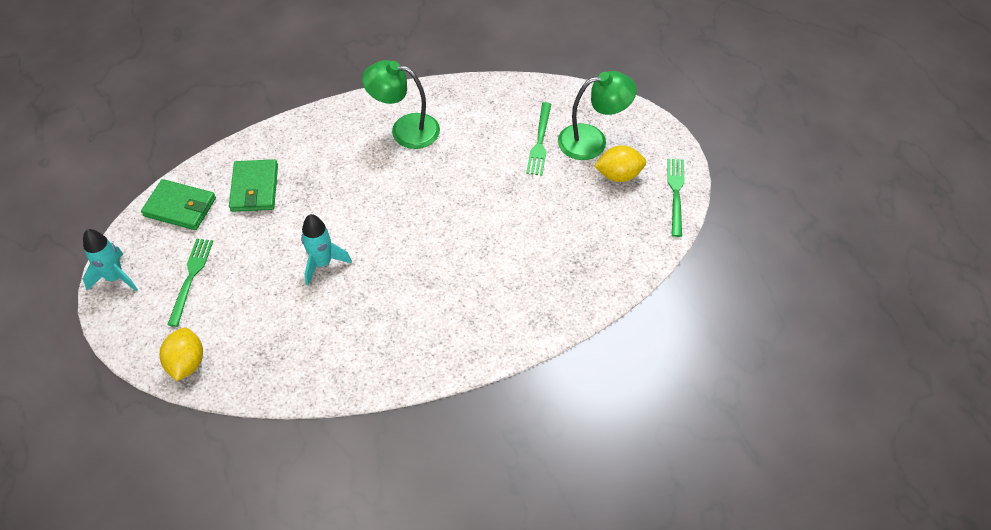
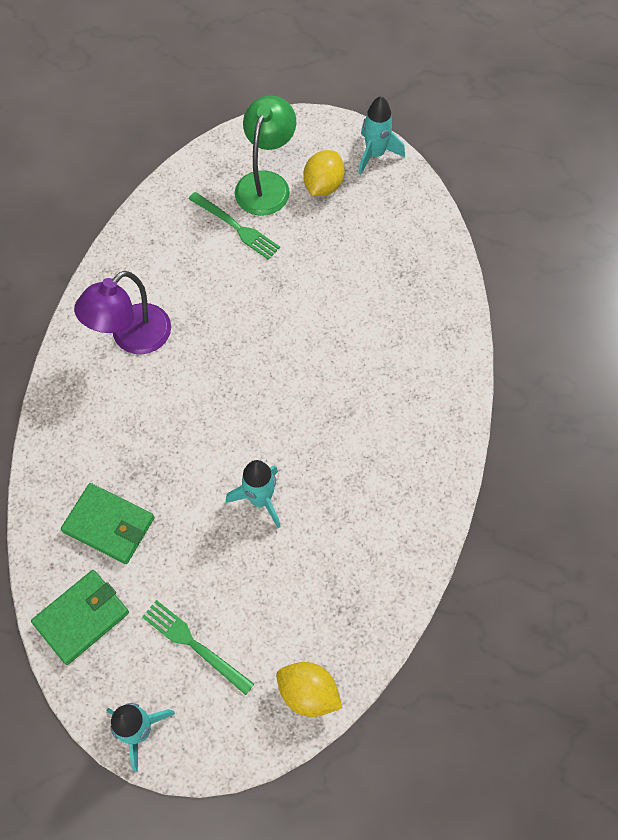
camera: 60 degrees left, 10 degrees up
green lamp [362,60,440,149] -> purple lamp [74,271,171,354]
green fork [668,159,685,237] -> turquoise rocket [359,96,405,175]

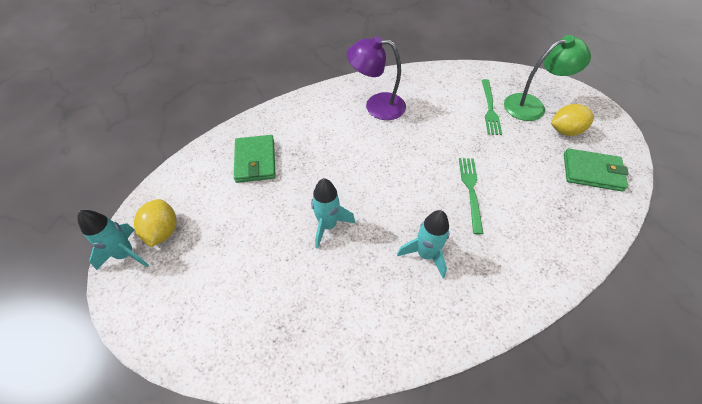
camera: 55 degrees right, 10 degrees down
green wallet [31,570,129,665] -> green wallet moved to [564,148,629,192]
green fork [142,600,254,695] -> green fork moved to [459,158,483,234]
yellow lemon [276,662,342,717] -> yellow lemon moved to [134,199,177,247]
turquoise rocket [359,96,405,175] -> turquoise rocket moved to [397,210,449,278]

